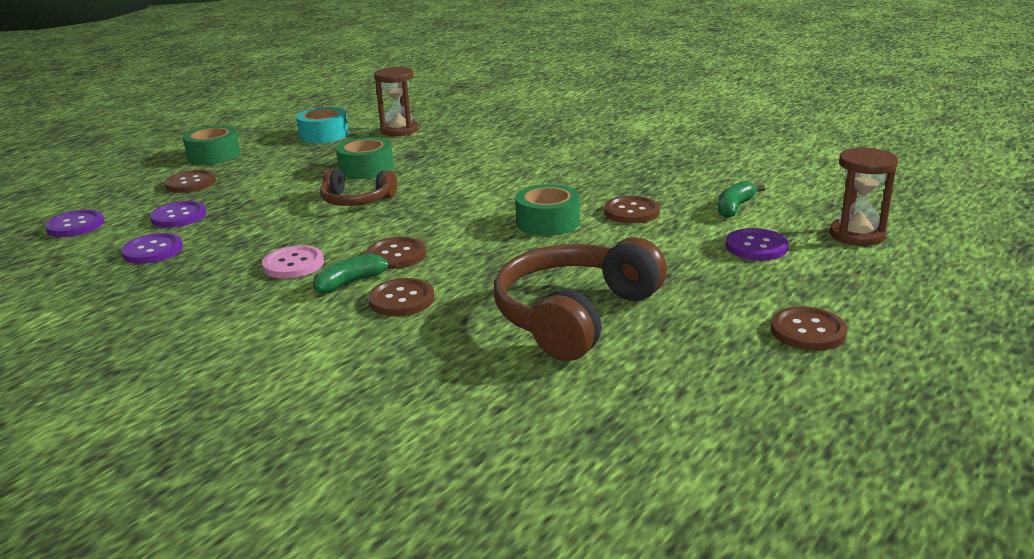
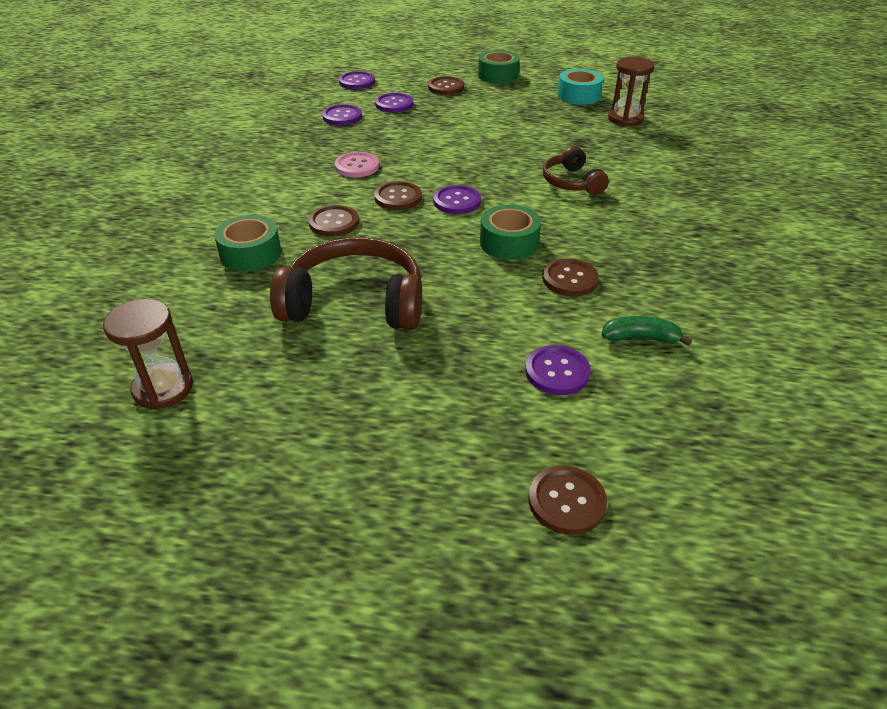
camera: 60 degrees right, 15 degrees up
green banana [313,254,398,294] -> none
brown headphones [320,169,397,206] -> brown headphones moved to [543,146,609,195]
green tape [336,137,394,179] -> green tape moved to [214,215,281,272]
brown button [771,306,847,351] -> brown button moved to [528,466,607,535]
brown hourglass [830,147,898,246] -> brown hourglass moved to [103,299,193,409]
none -> purple button [433,185,481,214]

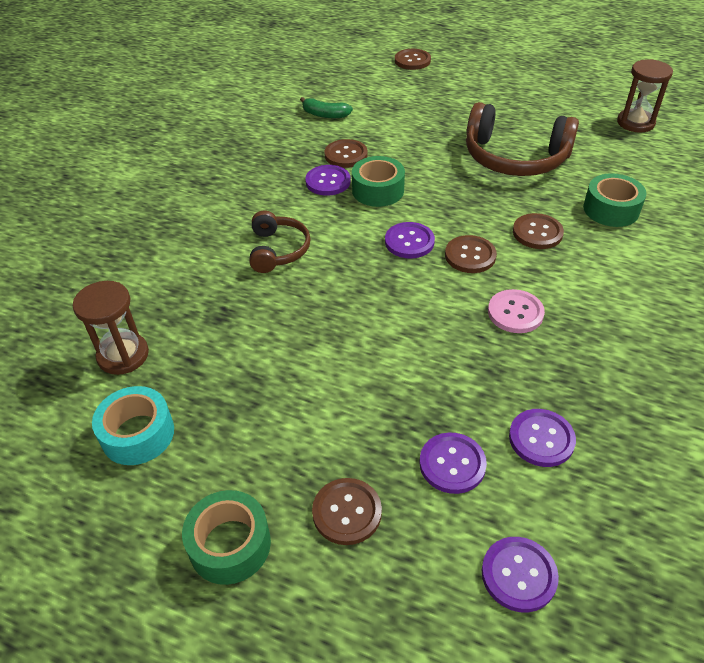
camera: 165 degrees left, 5 degrees up
purple button [525,345,591,395] -> purple button moved to [305,165,350,196]

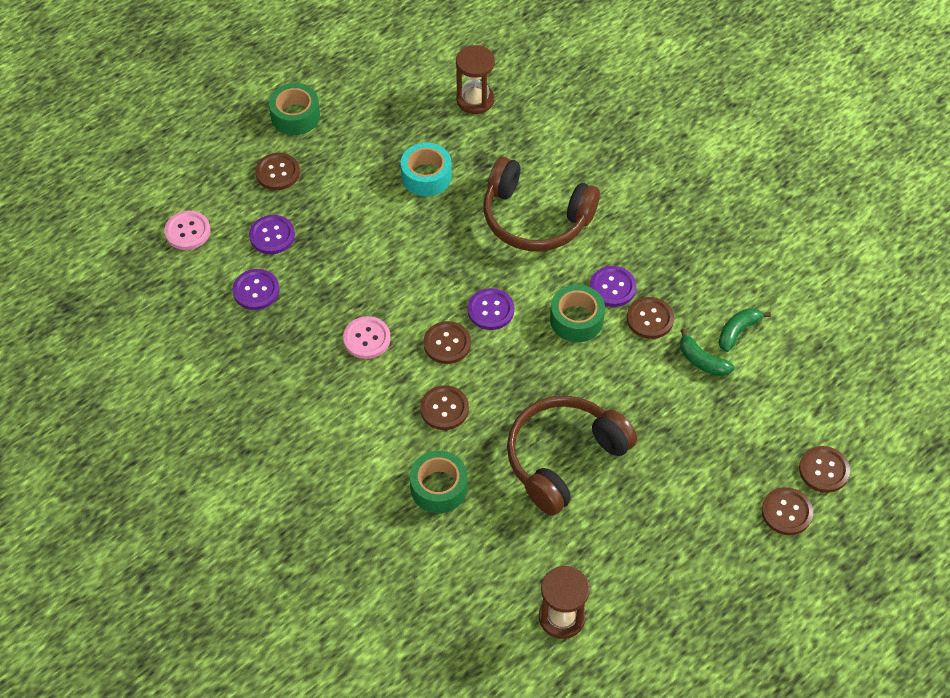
camera: 115 degrees right, 10 degrees up
turquoise tape [92,386,174,465] -> turquoise tape moved to [401,143,452,196]
brown headphones [249,210,311,273] -> brown headphones [484,157,600,251], size x1.75
purple button [482,537,559,613] -> pink button [164,211,211,250]
none -> green banana [680,329,734,376]
none -> brown button [762,487,813,535]

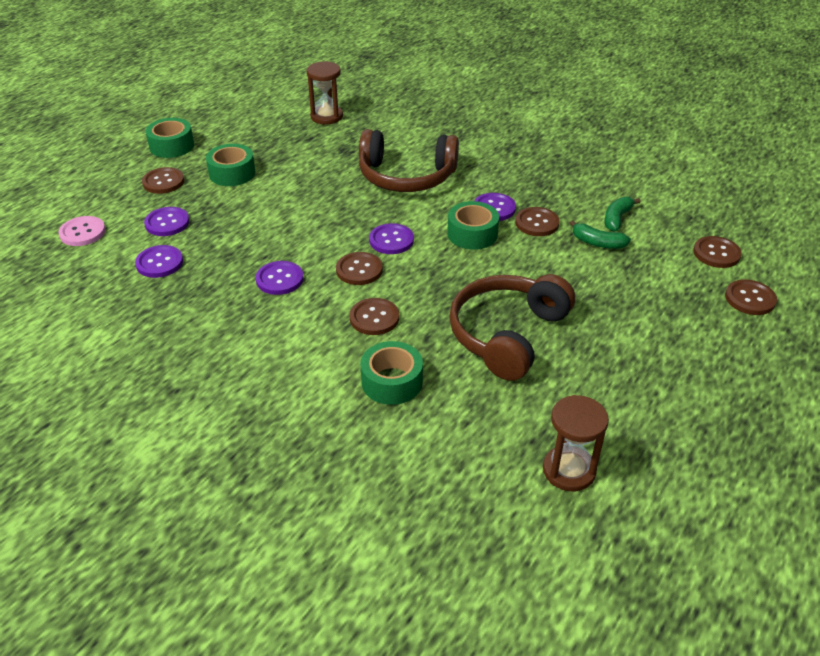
camera: 15 degrees left, 15 degrees down
pink button [343,316,391,359] -> purple button [256,261,303,295]
turquoise tape [401,143,452,196] -> none
brown button [762,487,813,535] -> brown button moved to [693,236,742,268]
none -> green tape [206,144,256,186]

